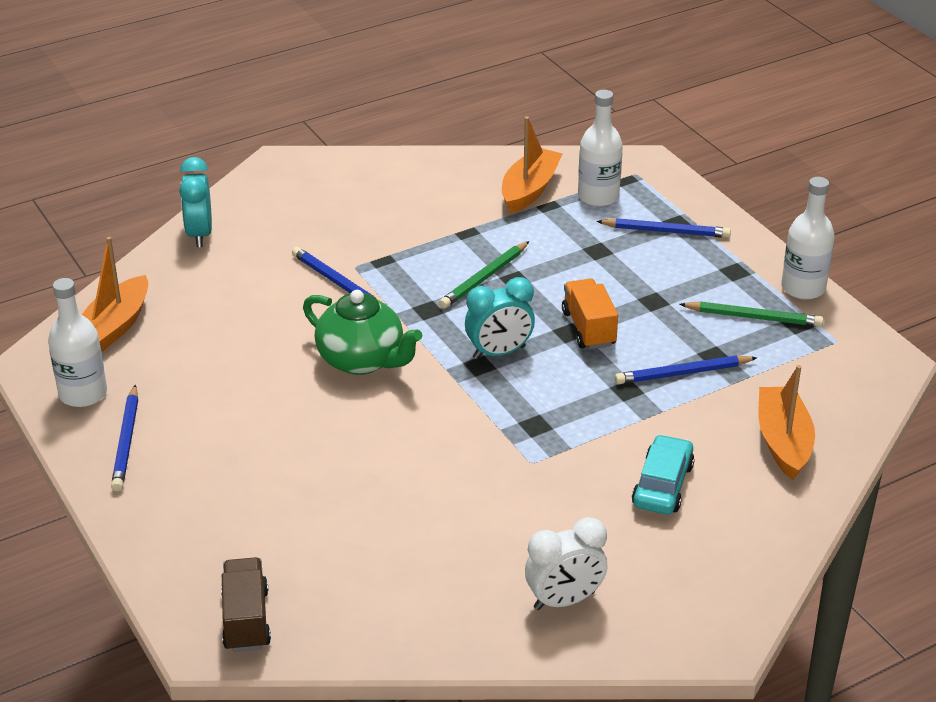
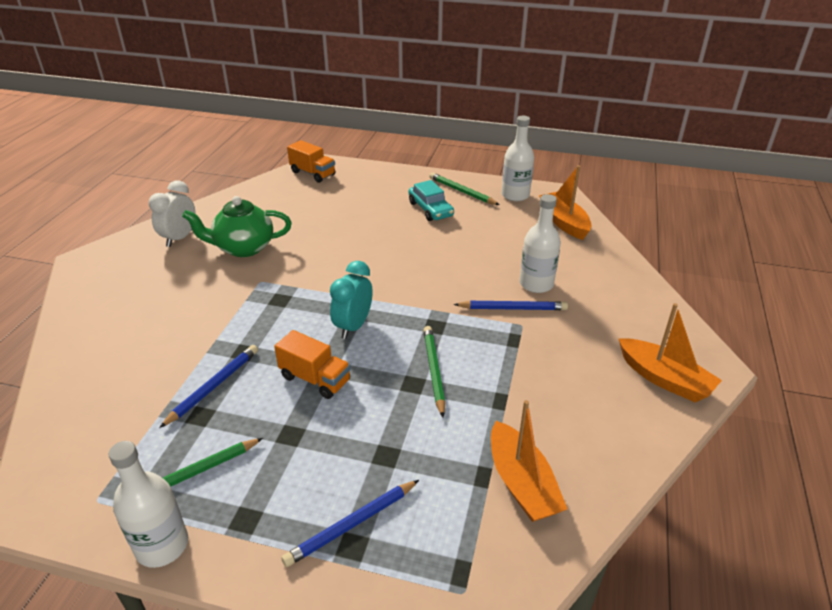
camera: 135 degrees right, 0 degrees up
blue pencil [111,385,138,491] -> green pencil [430,173,500,205]
turquoise clock [179,157,212,247] -> none
brown truck [221,557,271,652] -> orange truck [287,140,336,183]
green teapot [303,290,422,375] -> green teapot moved to [182,196,292,257]
white bottle [578,90,623,207] -> white bottle moved to [519,194,561,293]
turquoise car [632,434,695,515] -> turquoise car moved to [408,180,454,221]
orange boat [759,365,815,480] -> orange boat moved to [618,303,722,402]

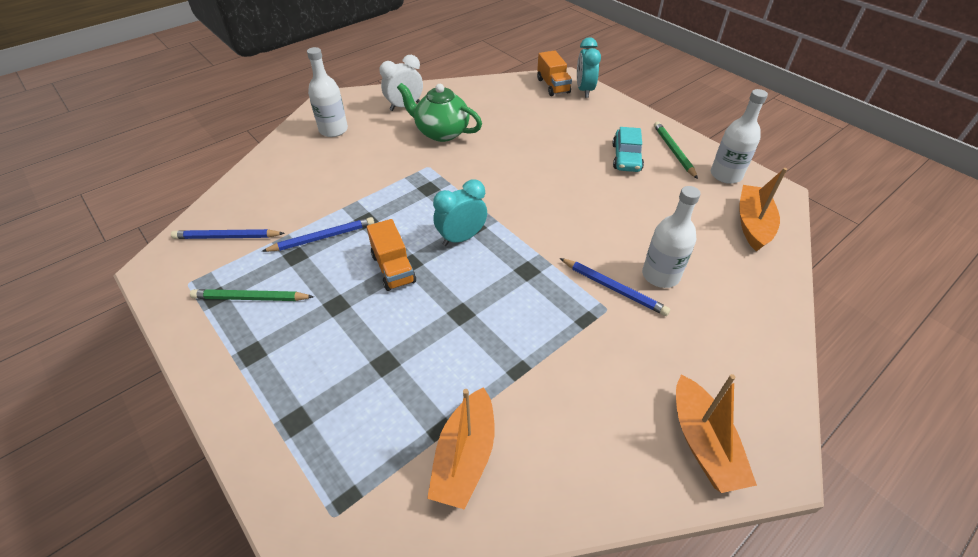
camera: 35 degrees right, 10 degrees up
white bottle [109,441,188,568] -> white bottle moved to [307,47,348,137]
blue pencil [281,480,419,567] -> blue pencil moved to [171,229,285,239]
green pencil [423,326,445,417] -> none
none -> turquoise clock [577,37,601,98]

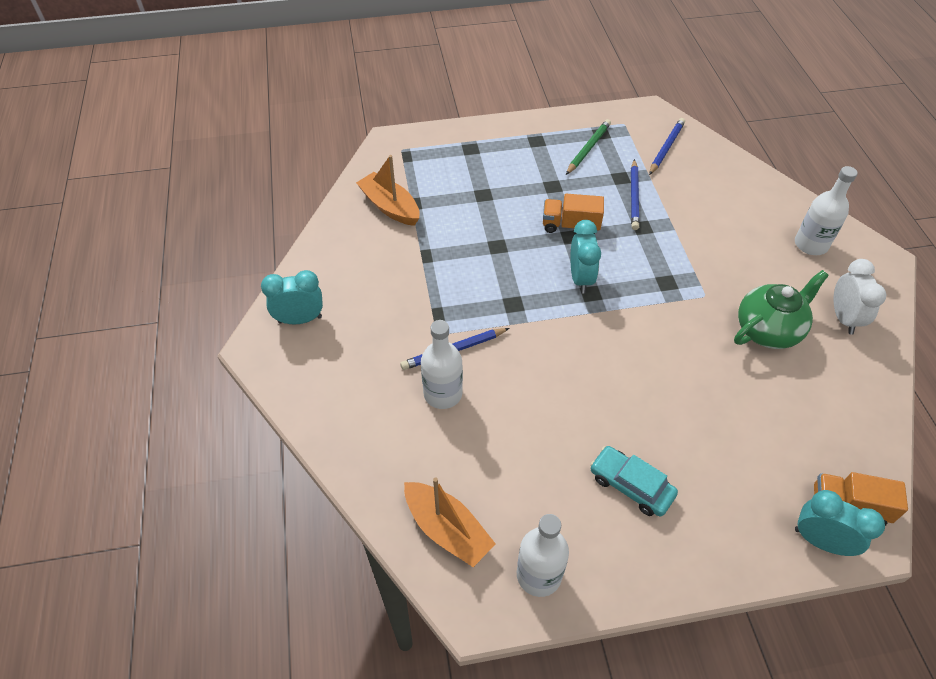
camera: 120 degrees right, 5 degrees up
green pencil [654,121,698,179] -> none
orange boat [676,374,757,493] -> turquoise clock [261,270,323,324]

